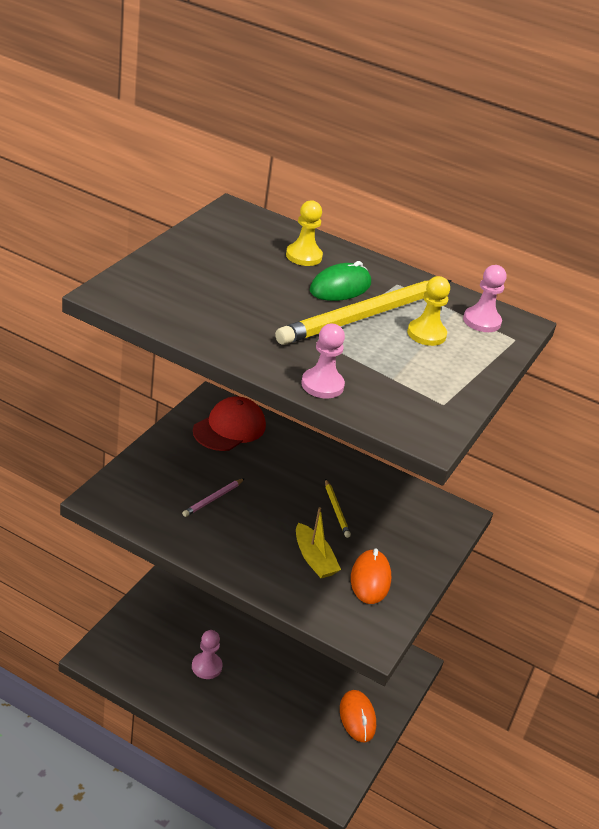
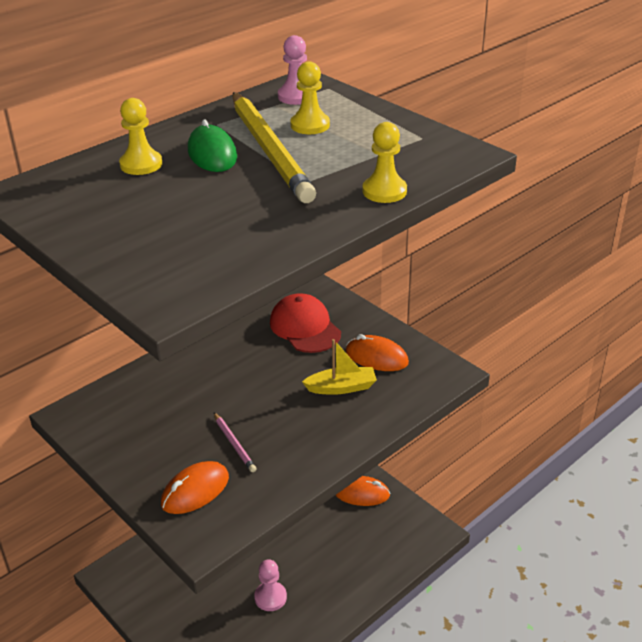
camera: 65 degrees left, 0 degrees up
red cap [193,396,266,451] -> red cap moved to [270,293,341,353]
pink pawn [301,324,345,398] -> yellow pawn [363,122,407,203]
yellow pencil [325,479,351,538] -> none
none -> orange mouse [161,461,229,514]

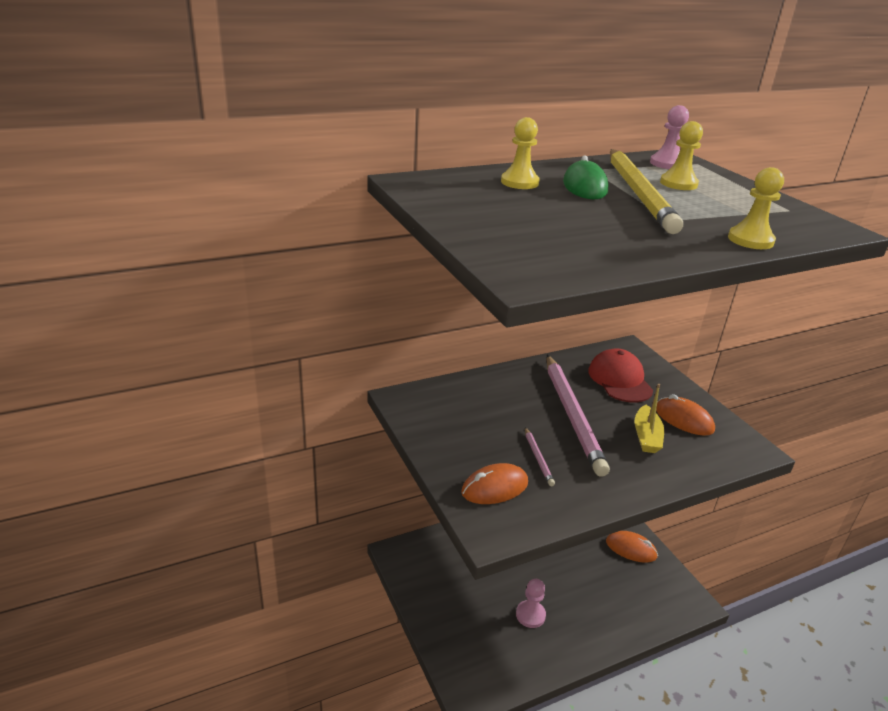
camera: 15 degrees right, 5 degrees down
yellow boat [302,339,377,395] -> yellow boat turned 90 degrees clockwise [634,384,664,453]
none -> pink pencil [546,355,610,477]

